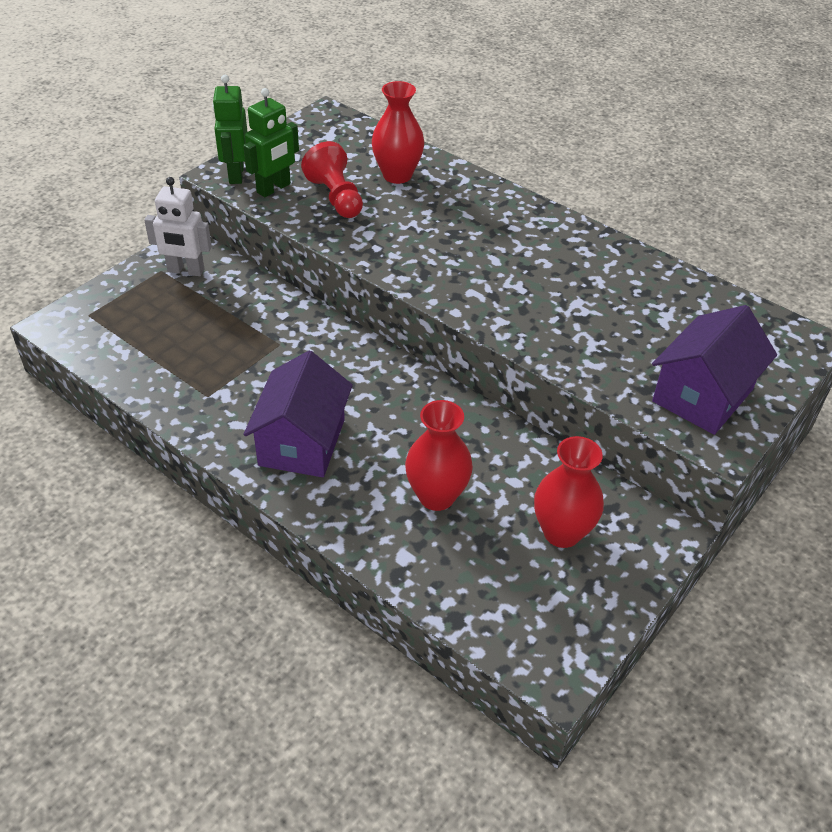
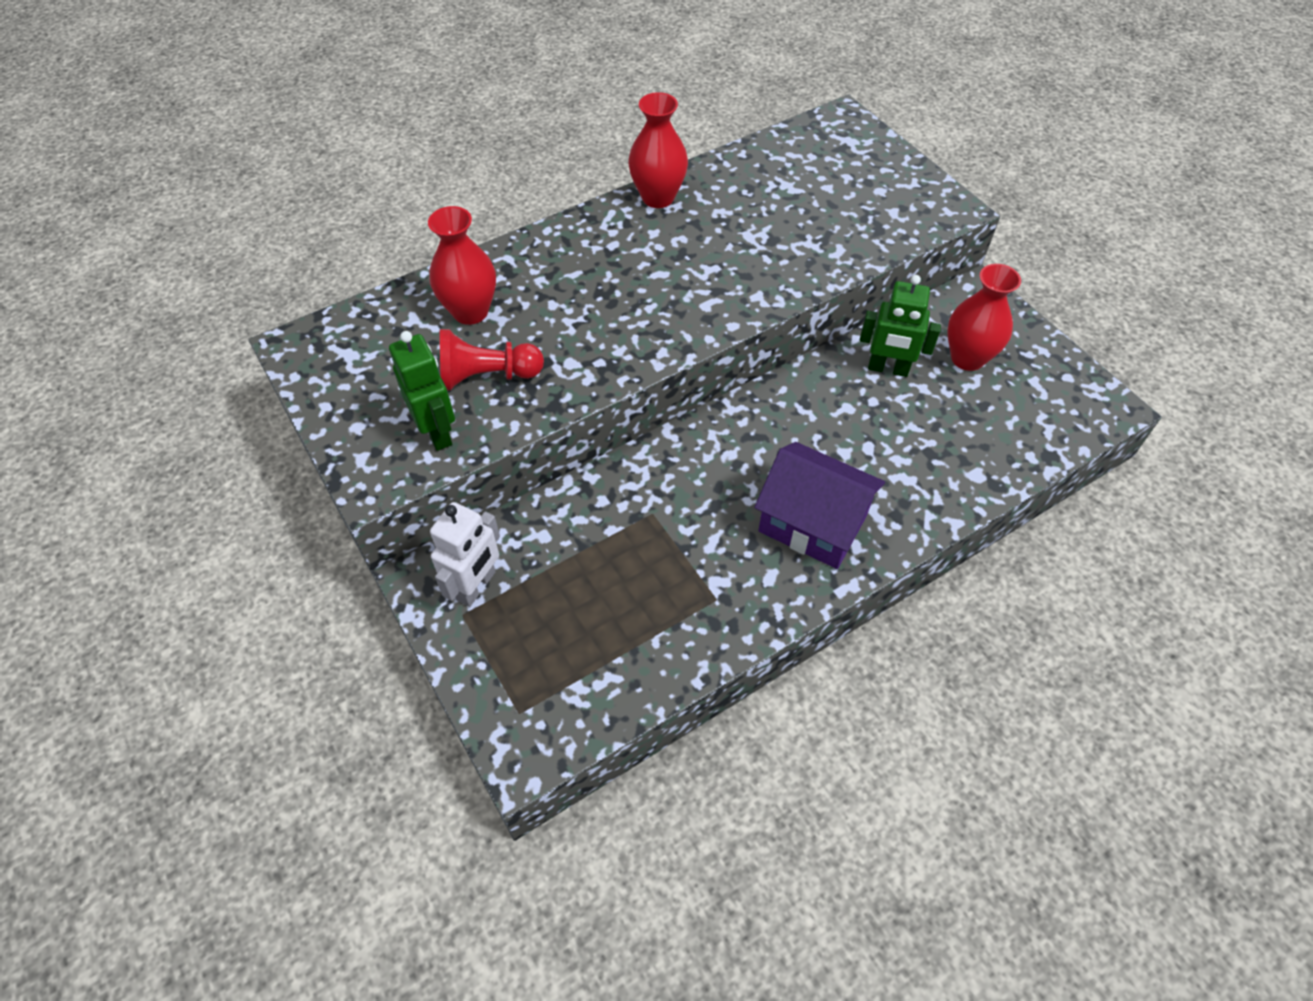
camera: 70 degrees left, 10 degrees up
green robot [212,75,247,184] -> green robot moved to [860,275,941,377]
red vase [405,400,473,511] -> red vase moved to [628,92,688,208]
purple house [652,305,777,435] -> none

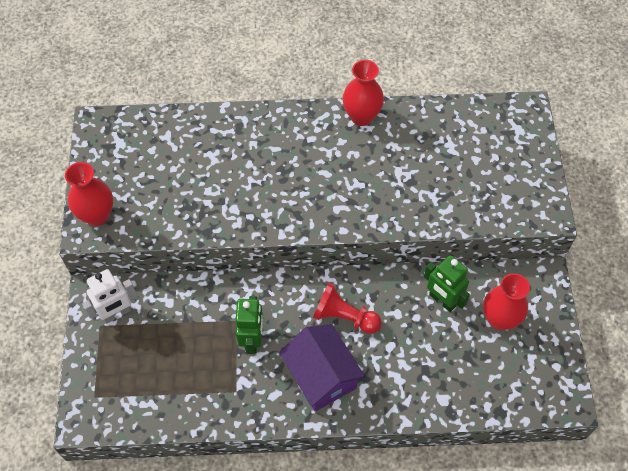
camera: 30 degrees right, 5 degrees up
green robot [389,331,455,451] -> green robot moved to [236,296,263,354]
red vase [428,206,496,325] -> red vase moved to [65,162,113,226]
red pawn [440,329,544,390] -> red pawn moved to [313,283,382,334]

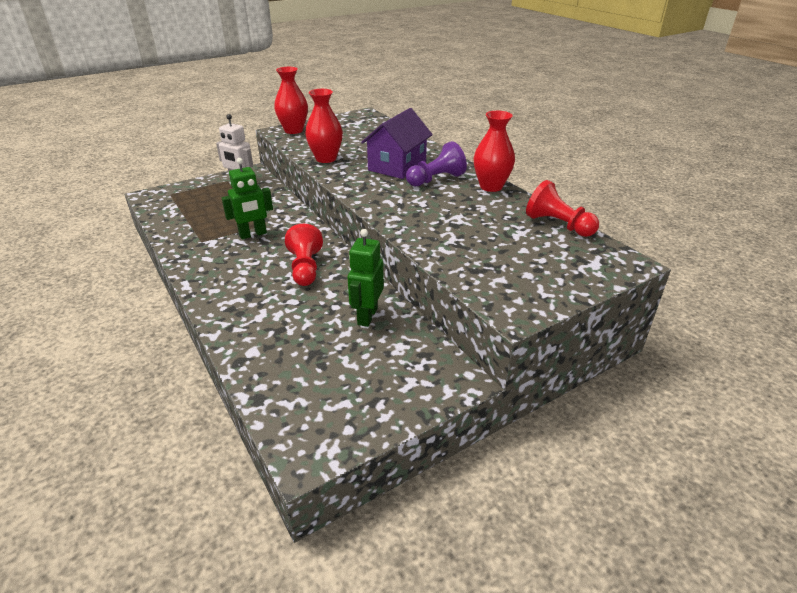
camera: 60 degrees right, 25 degrees down
purple house [279,324,365,412] -> purple house moved to [361,108,433,179]
red vase [483,273,530,331] -> red vase moved to [305,89,343,163]
none -> purple pawn [406,141,467,187]
none -> red pawn [526,180,599,237]

